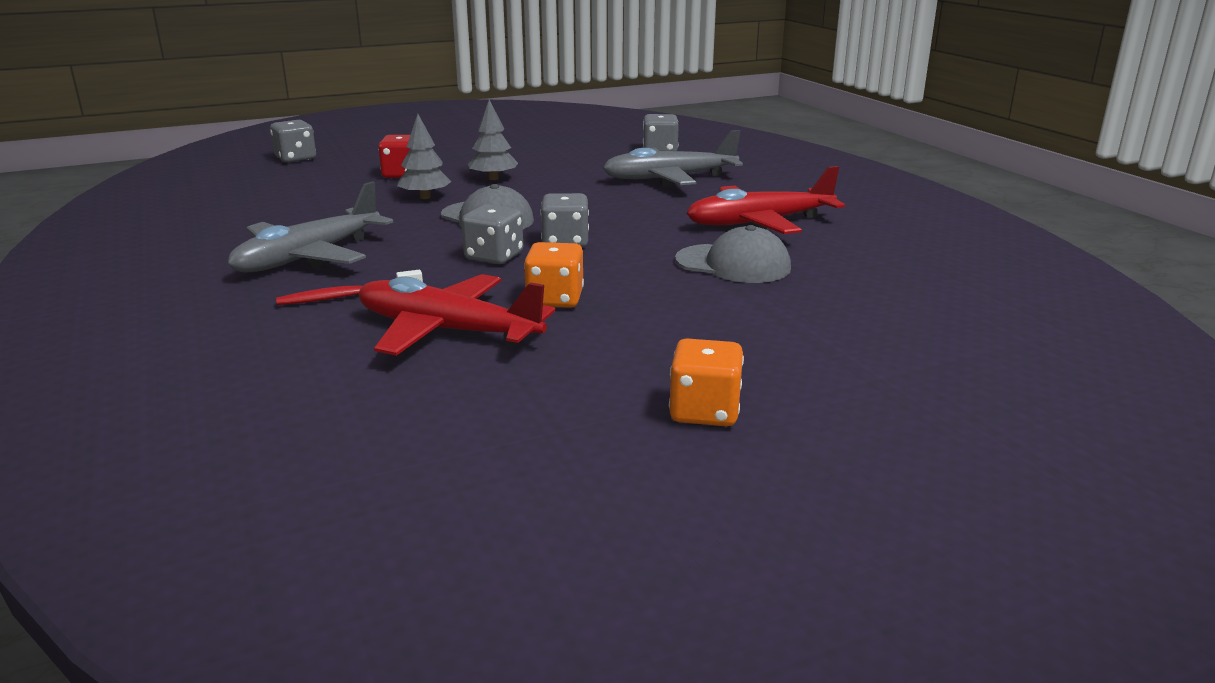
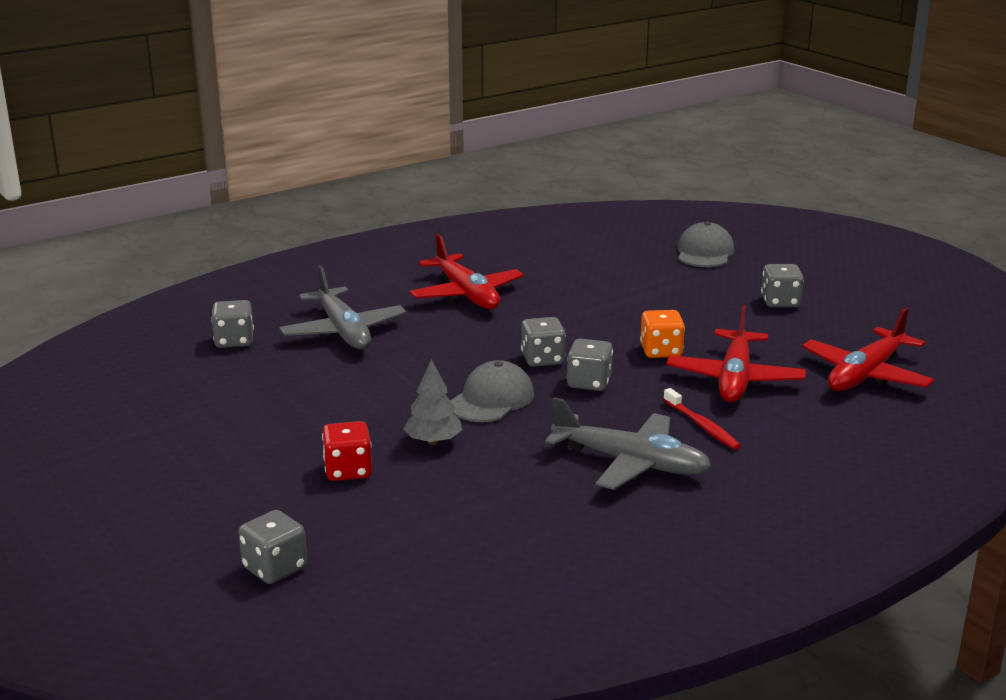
camera: 100 degrees left, 0 degrees up
grey tree [468,100,518,180] -> none
orange dice [669,338,744,426] -> grey dice [761,264,804,307]
grey cap [675,225,791,283] -> grey cap moved to [677,222,734,267]
none -> red plane [802,308,935,391]

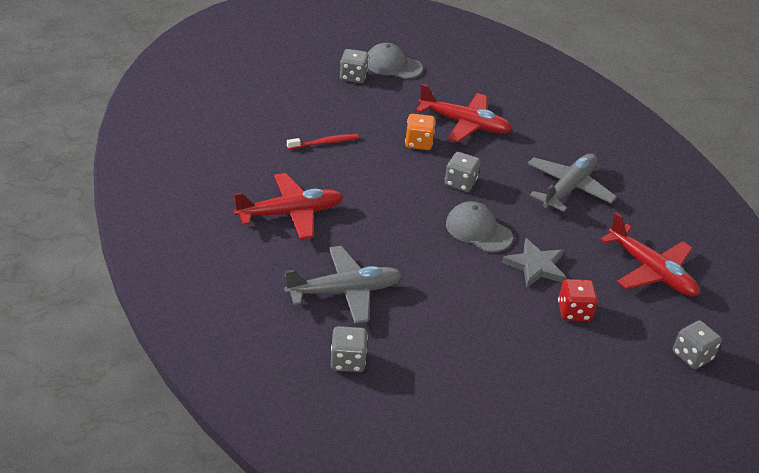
camera: 85 degrees left, 15 degrees up
grey tree [403,359,462,445] -> grey star [502,238,566,288]
grey dice [521,317,566,367] -> none
red toothbrush [663,388,741,450] -> red toothbrush moved to [287,134,359,149]
grey cap [677,222,734,267] -> grey cap moved to [368,43,423,79]
red plane [802,308,935,391] -> red plane moved to [600,212,699,297]

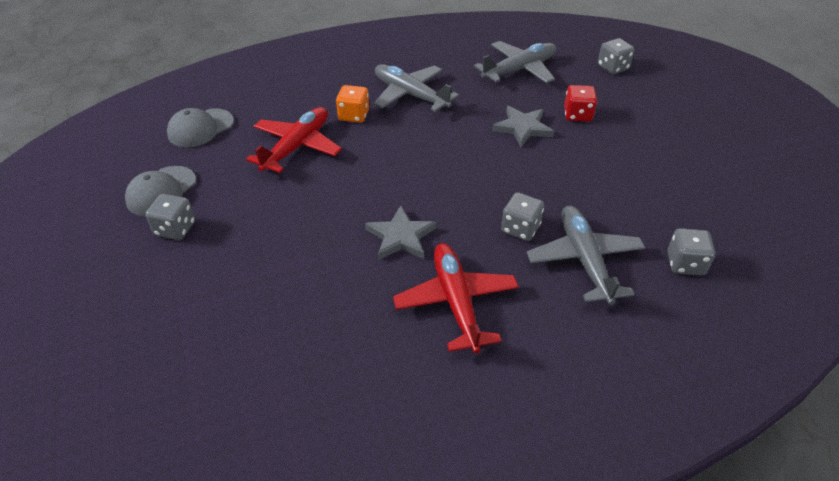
camera: 80 degrees left, 5 degrees up
red toothbrush [287,134,359,149] -> none
orange dice [405,114,435,150] -> orange dice moved to [336,85,369,123]
grey dice [445,152,480,192] -> grey dice moved to [501,192,544,241]
grey cap [446,201,513,252] -> grey cap moved to [167,108,234,147]
red plane [600,212,699,297] -> grey plane [474,41,556,83]
none -> grey star [365,205,437,260]

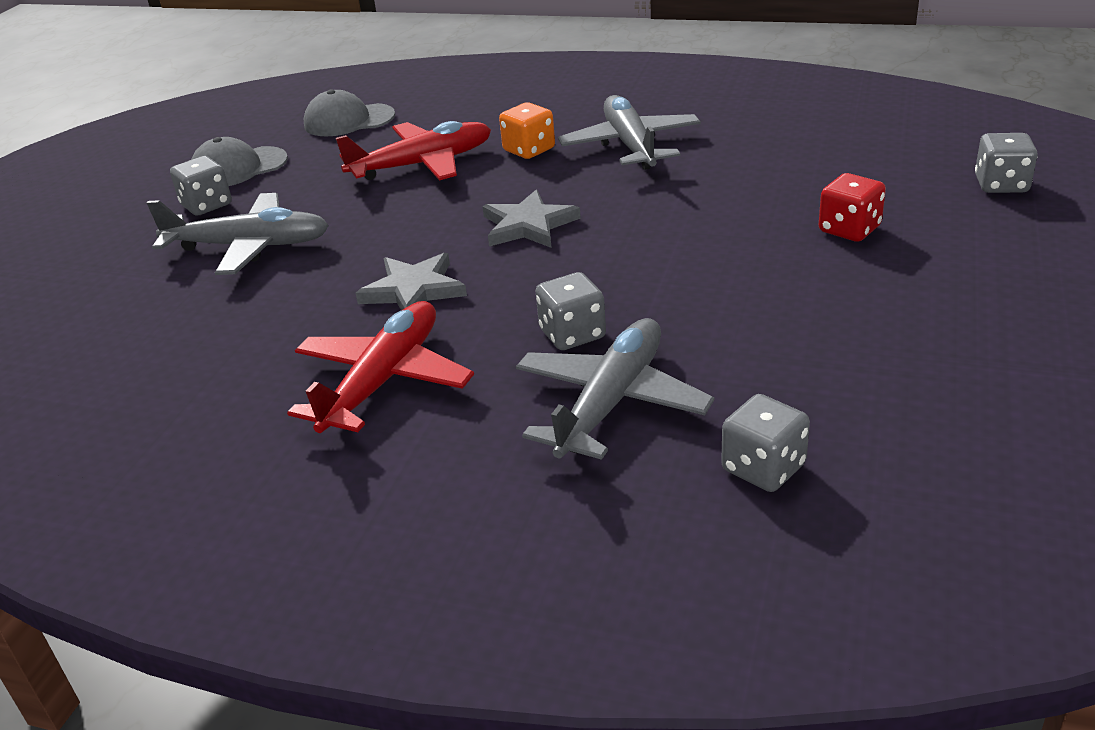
camera: 40 degrees right, 10 degrees down
grey plane [474,41,556,83] -> grey plane moved to [147,193,329,275]
grey star [492,106,554,147] -> grey star moved to [482,190,581,248]

